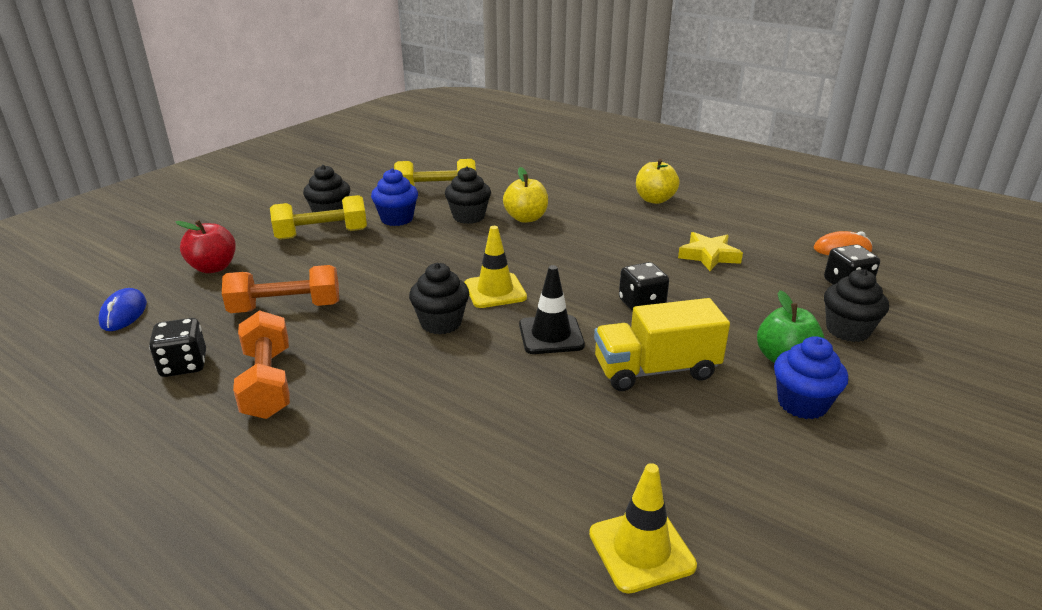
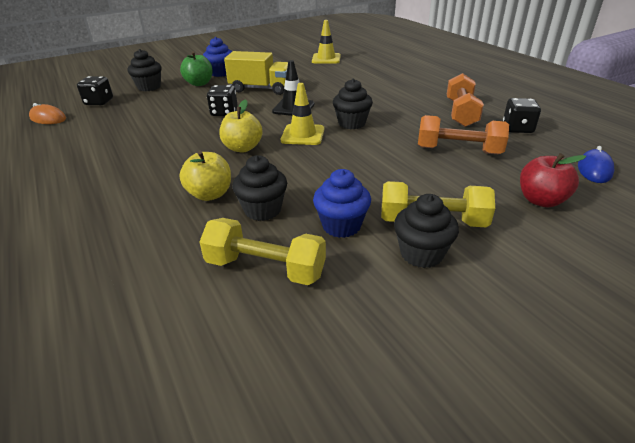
camera: 155 degrees left, 5 degrees up
yellow apple [636,159,680,204] -> yellow apple moved to [219,99,263,152]
yellow star [678,232,743,271] -> none

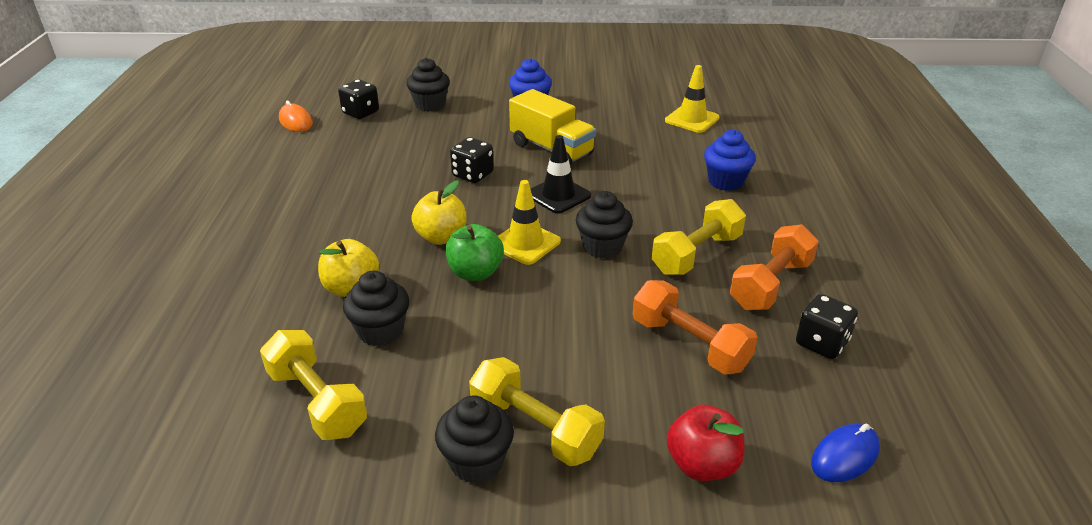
camera: 30 degrees right, 0 degrees up
green apple [180,52,213,86] -> green apple moved to [445,224,504,281]
blue cupcake [313,169,371,238] -> blue cupcake moved to [704,129,756,191]
none -> yellow dumbbell [652,199,746,275]

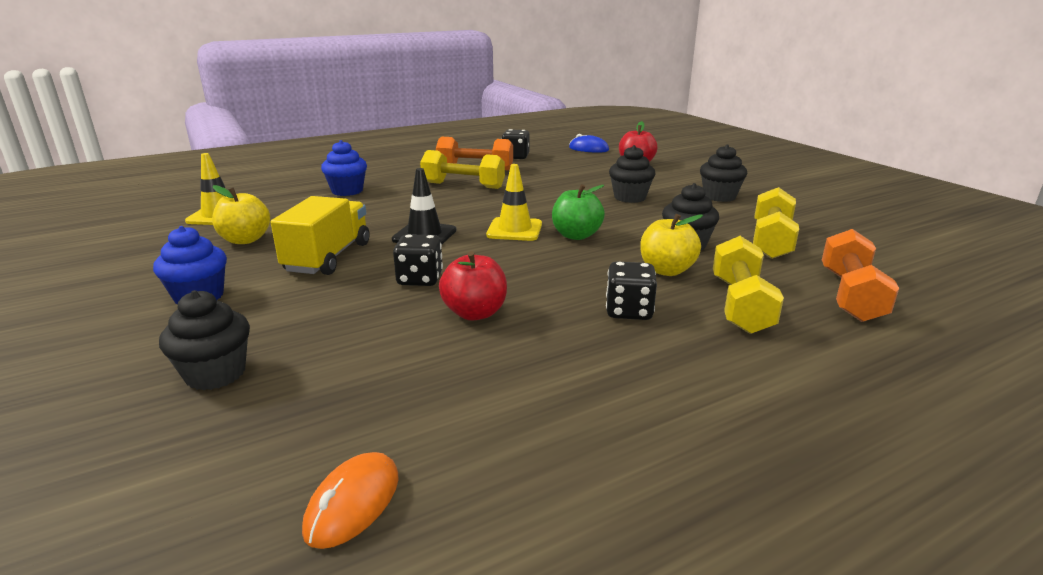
camera: 120 degrees left, 10 degrees down
black dice [338,79,379,119] -> black dice moved to [606,261,657,320]
yellow apple [411,180,467,245] -> yellow apple moved to [212,185,270,244]
yellow dumbbell [469,357,605,466] -> yellow dumbbell moved to [713,236,784,334]
black cupcake [576,191,633,258] -> black cupcake moved to [609,145,655,203]
orange dumbbell [633,280,758,375] -> orange dumbbell moved to [822,229,899,322]
none -> red apple [439,251,507,320]

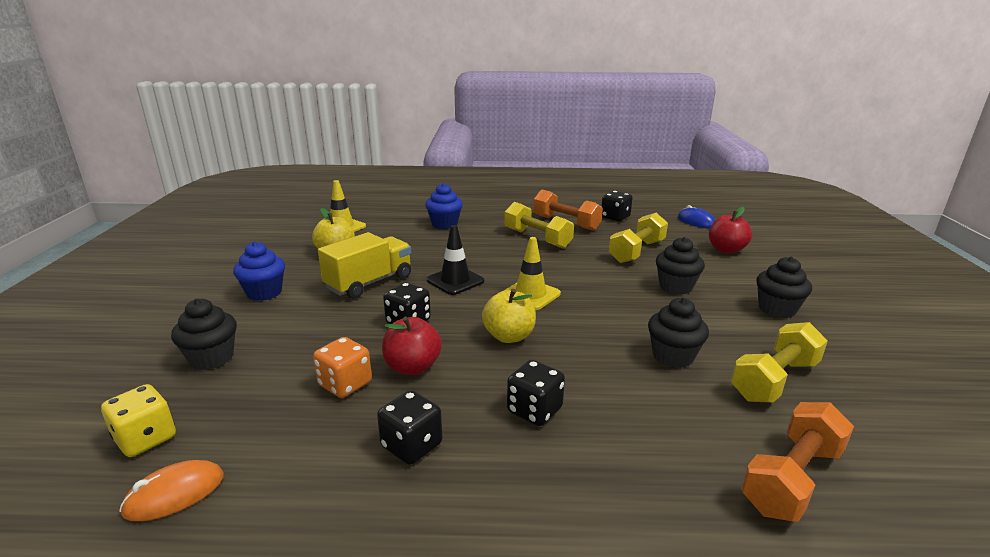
camera: 30 degrees right, 0 degrees up
green apple [552,184,605,240] -> none
yellow apple [640,214,703,276] -> yellow apple moved to [482,289,536,343]
yellow dumbbell [713,236,784,334] -> yellow dumbbell moved to [609,213,668,263]
none -> yellow dice [101,384,176,457]
none -> orange dice [313,337,372,398]
none -> black dice [377,390,443,465]

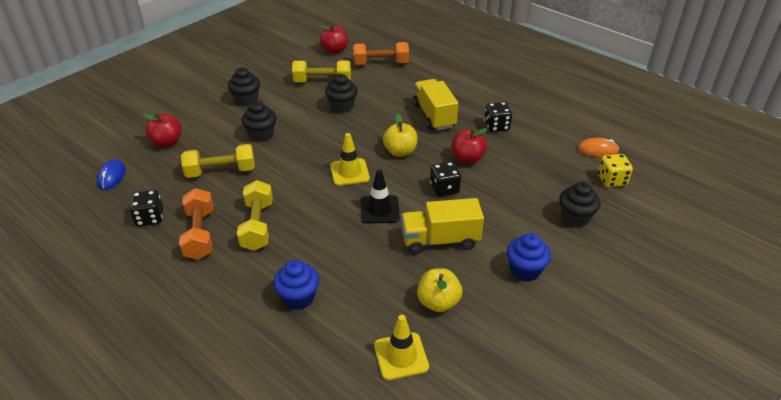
camera: 140 degrees left, 15 degrees up
orange dice [313,337,372,398] -> none
black dice [507,360,565,426] -> yellow truck [413,79,458,131]
none -> red apple [320,24,348,54]

